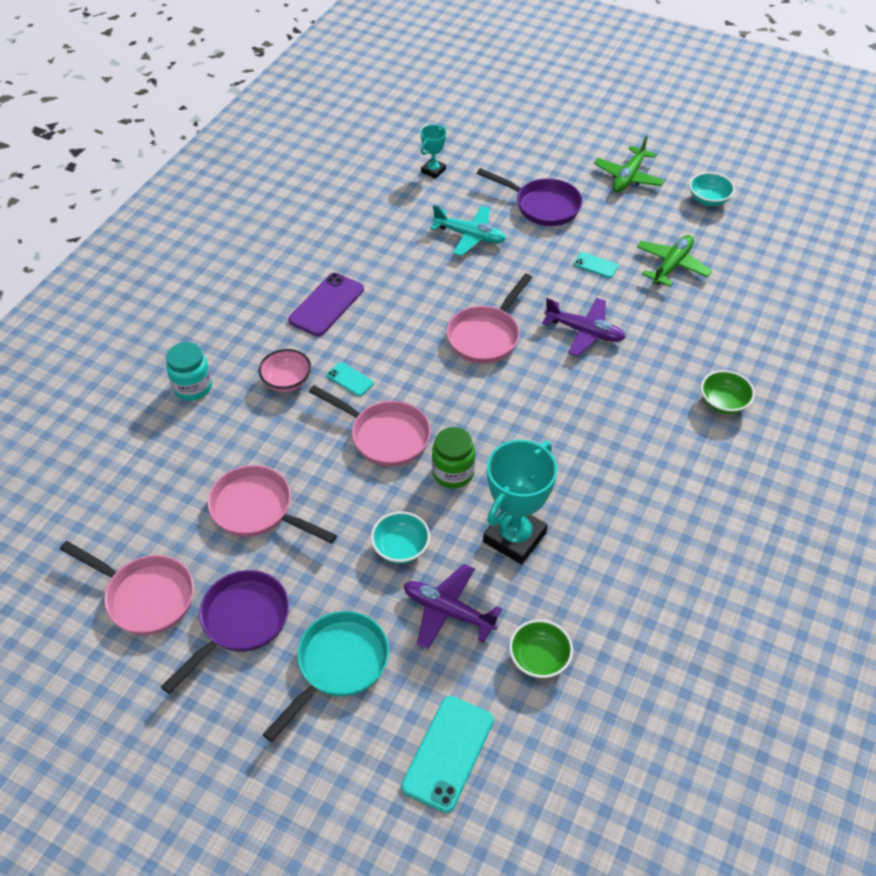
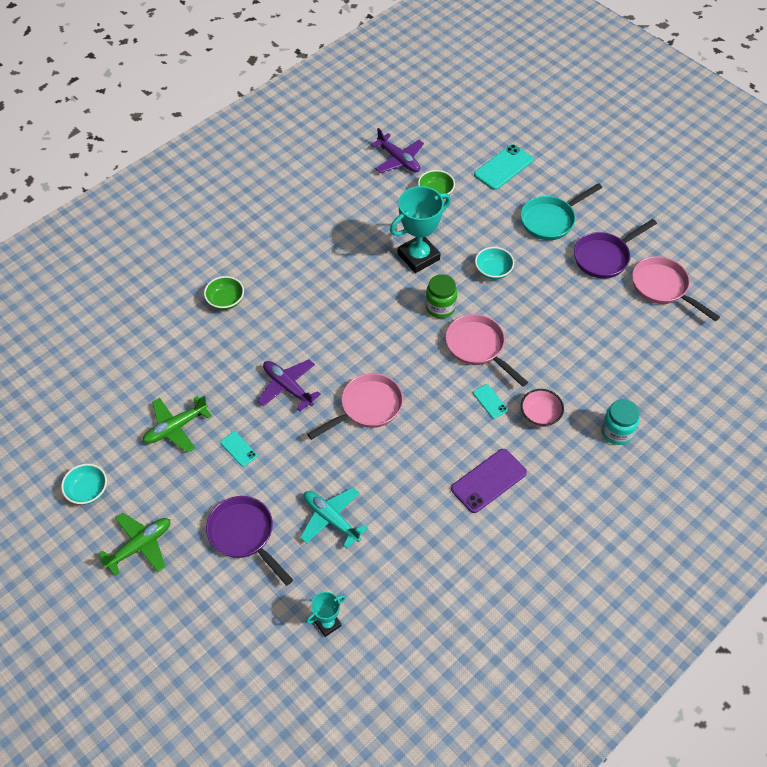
camera: 160 degrees left, 5 degrees up
pink pan [207,465,337,544] -> none
purple plane [404,564,502,650] -> purple plane moved to [371,128,424,173]

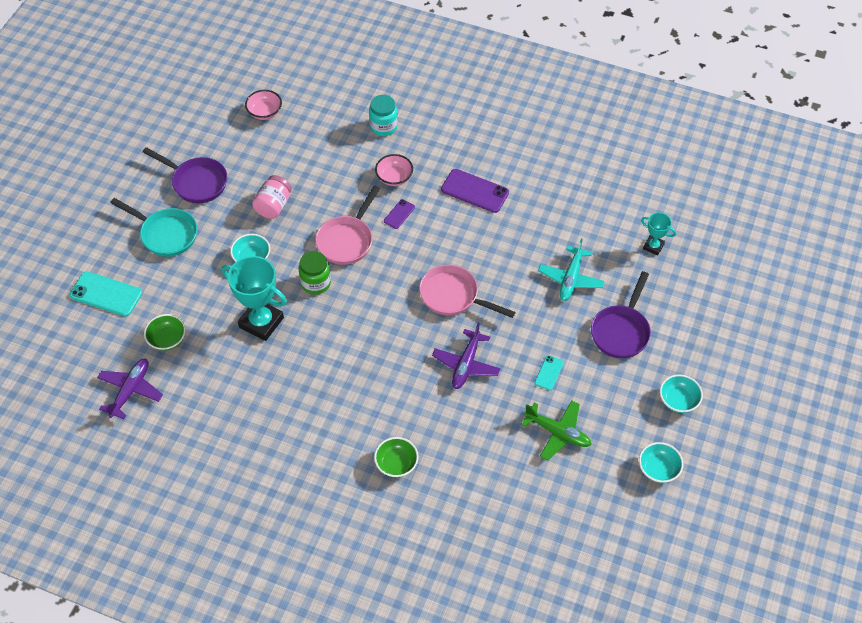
camera: 115 degrees left, 0 degrees up
green plane [98,513,170,576] -> turquoise bowl [660,374,703,413]
turquoise phone [473,384,508,419] -> purple phone [384,199,415,229]
pink pan [632,256,720,321] -> none
none -> pink bowl [245,90,282,120]
none -> pink jar [252,175,292,219]

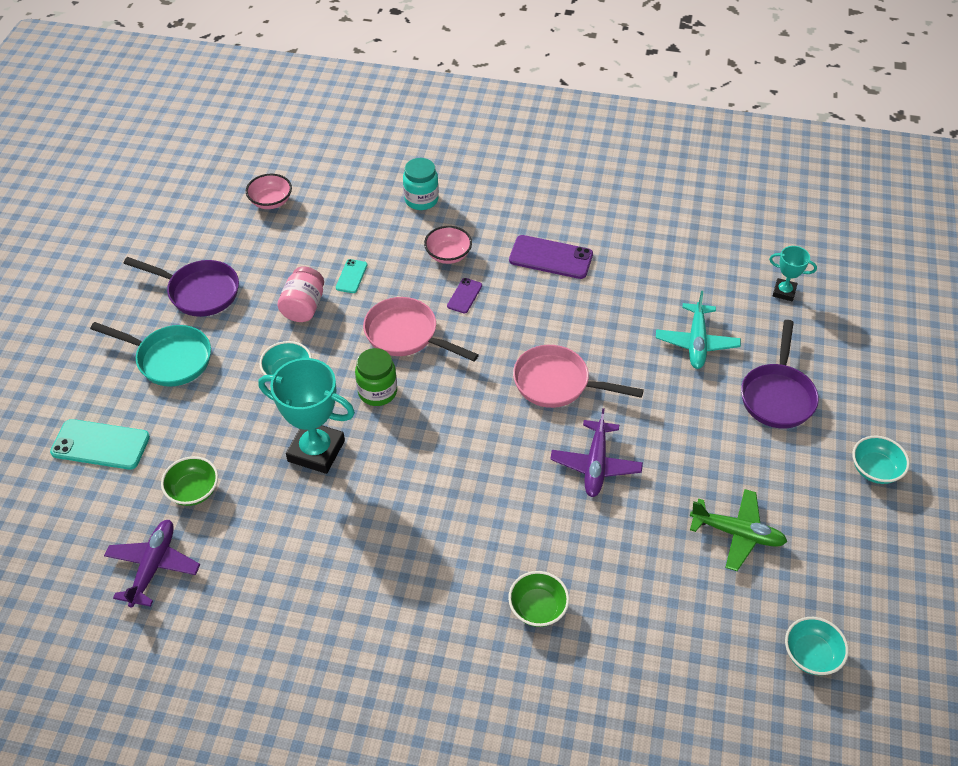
camera: 10 degrees left, 5 degrees down
pink pan [315,185,380,265] -> pink pan turned 105 degrees clockwise [363,297,479,361]
turquoise phone [535,355,564,390] -> turquoise phone moved to [336,259,367,293]
turquoise bowl [639,442,684,483] -> turquoise bowl moved to [785,617,849,675]

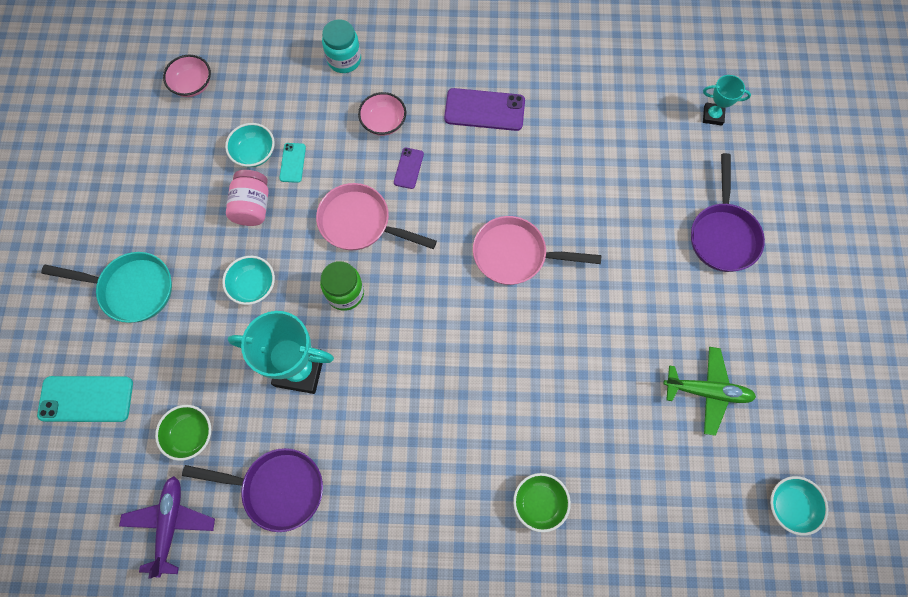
camera: 10 degrees left, 20 degrees up
purple pan [123,257,239,317] -> purple pan moved to [182,448,323,532]
purple plane [550,408,643,497] -> none
turquoise plane [656,291,741,369] -> none
turquoise bowl [852,436,910,484] -> turquoise bowl moved to [225,123,275,167]

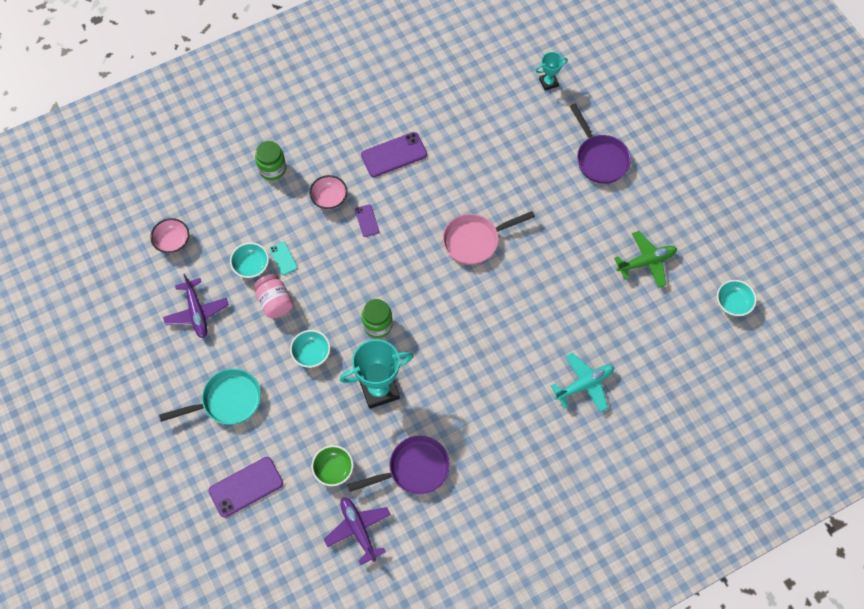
camera: 30 degrees left, 5 degrees down
turquoise phone [37,376,133,422] -> purple phone [209,457,283,518]
pink pan [316,183,437,250] -> none
turquoise jar [322,19,361,73] -> green jar [255,141,286,180]
green bowl [513,473,571,532] -> turquoise plane [551,353,614,412]
none -> purple plane [163,274,229,338]

